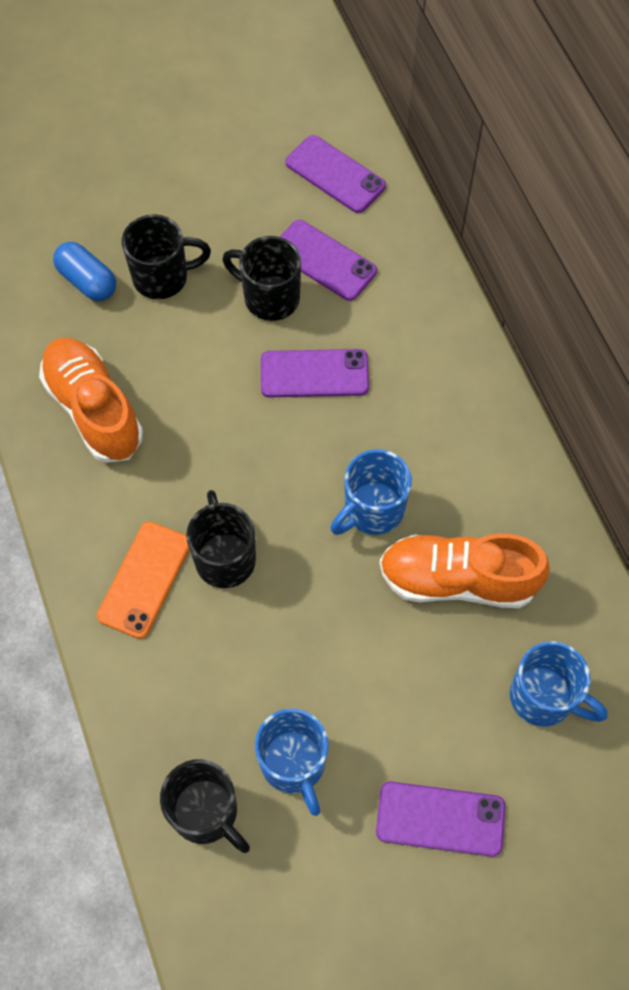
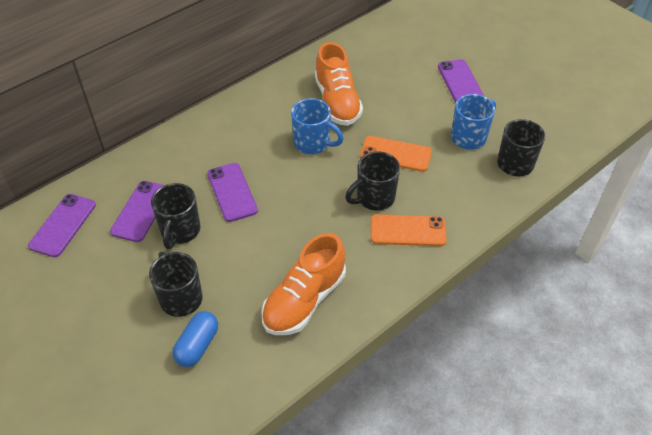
camera: 110 degrees left, 15 degrees down
blue mug [510,641,608,727] -> none
none -> orange phone [360,136,432,172]

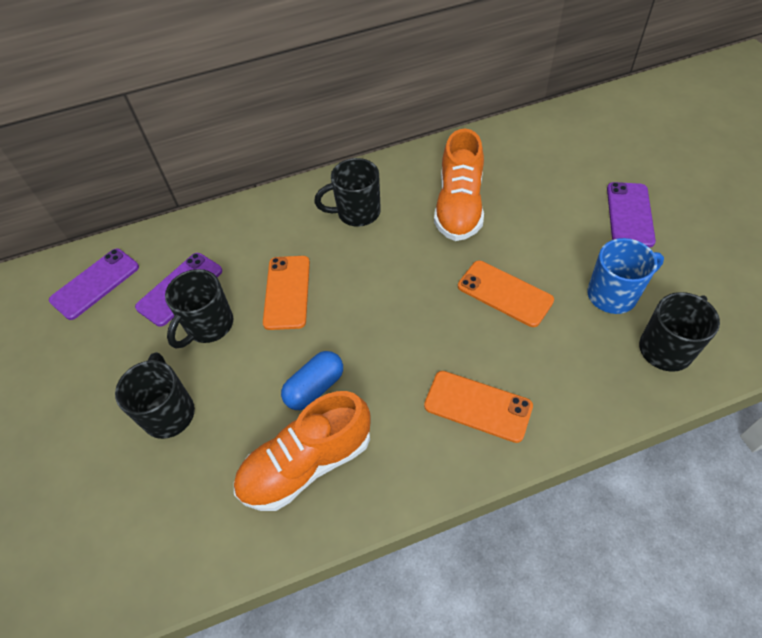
camera: 25 degrees right, 5 degrees up
blue capsule [172,311,218,367] -> blue capsule moved to [281,351,343,410]
purple phone [207,163,258,222] -> orange phone [263,256,310,330]
blue mug [291,98,344,154] -> none
black mug [345,151,400,211] -> black mug moved to [314,158,381,227]

